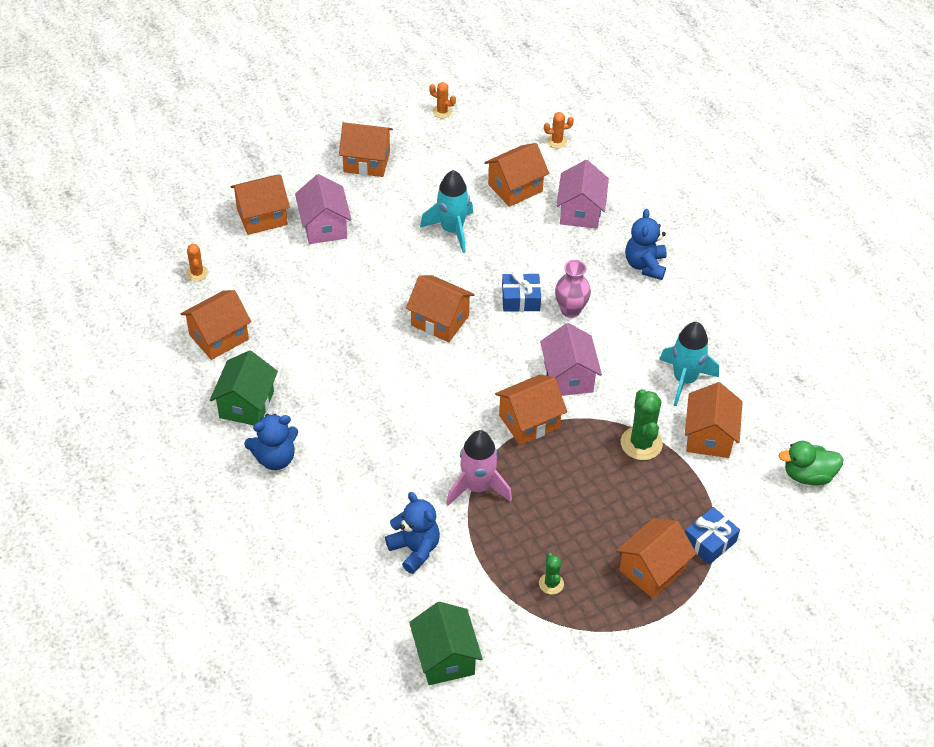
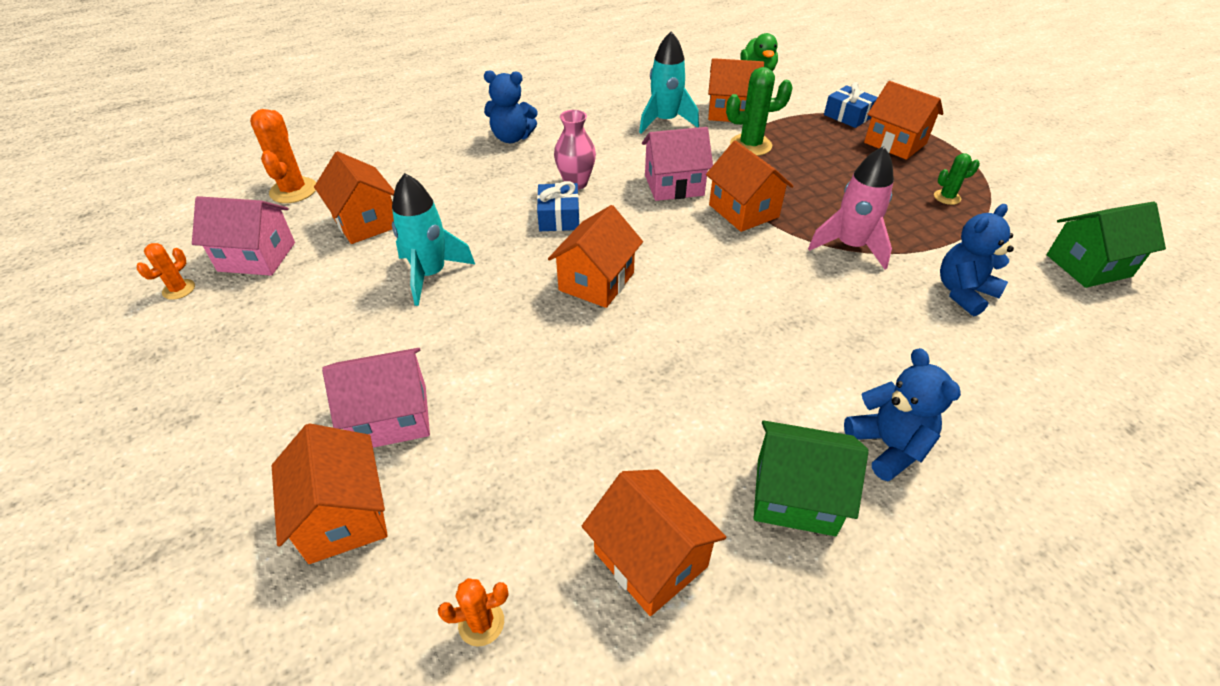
camera: 90 degrees left, 5 degrees down
orange house [339,122,393,177] -> none
orange cactus [544,112,574,148] -> orange cactus [250,109,316,203], size x1.78
pink house [556,160,609,229] -> pink house moved to [192,196,295,276]

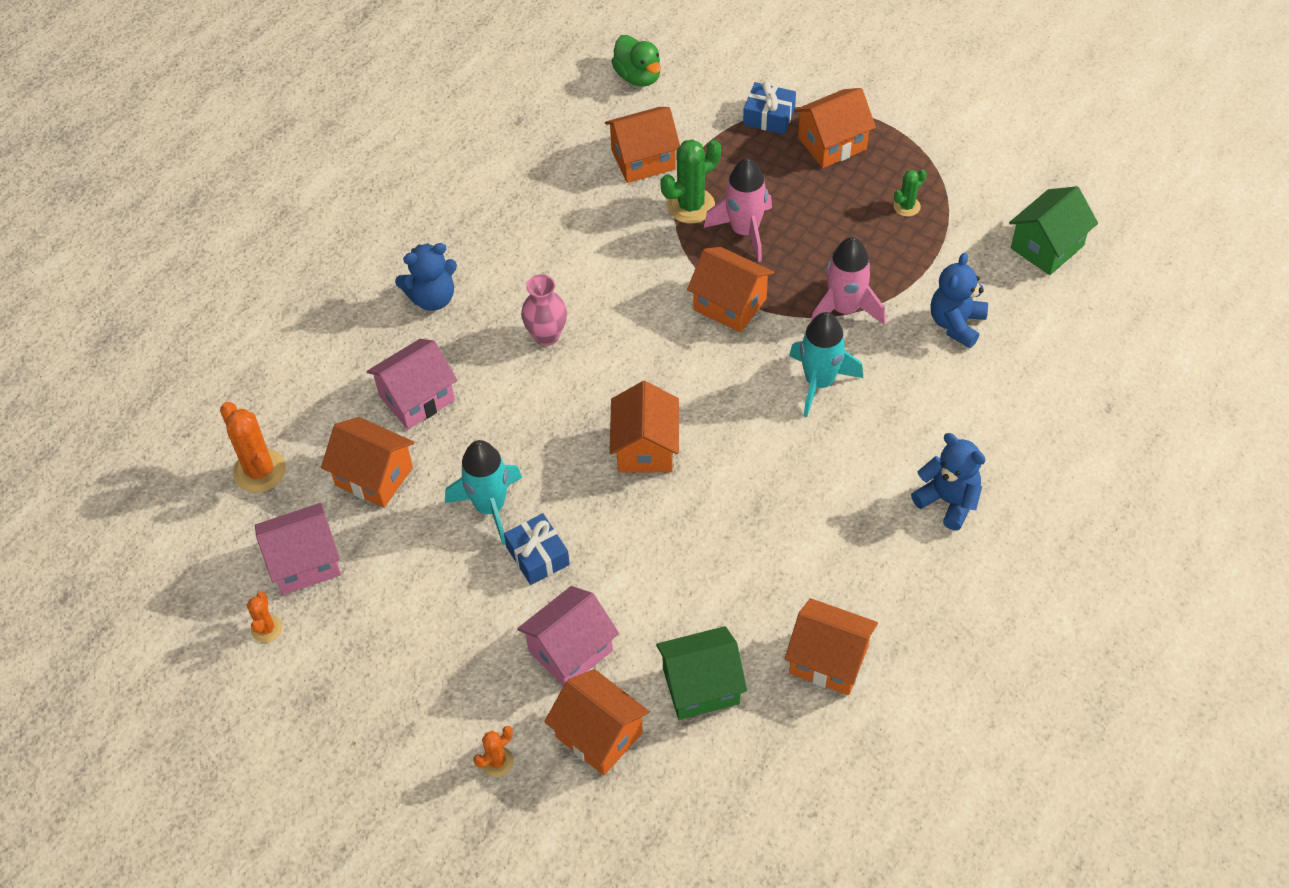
camera: 25 degrees left, 10 degrees up
orange cactus [438,578,508,647] -> orange cactus moved to [473,726,513,777]
blue gift [537,181,579,231] -> blue gift moved to [504,513,570,585]
turquoise rocket [639,31,699,133] -> turquoise rocket moved to [789,312,863,417]
pink house [642,127,713,201] -> pink house moved to [366,339,457,429]
green house [753,420,868,536] -> green house moved to [656,626,747,720]
orange house [864,81,944,160] -> orange house turned 45 degrees counterclockwise [794,88,876,168]
none -> pink rocket [704,158,772,262]

